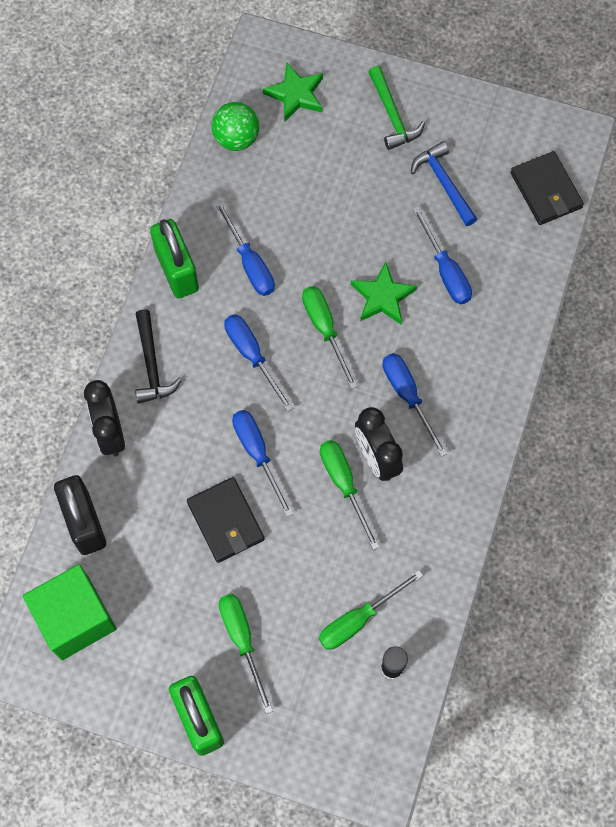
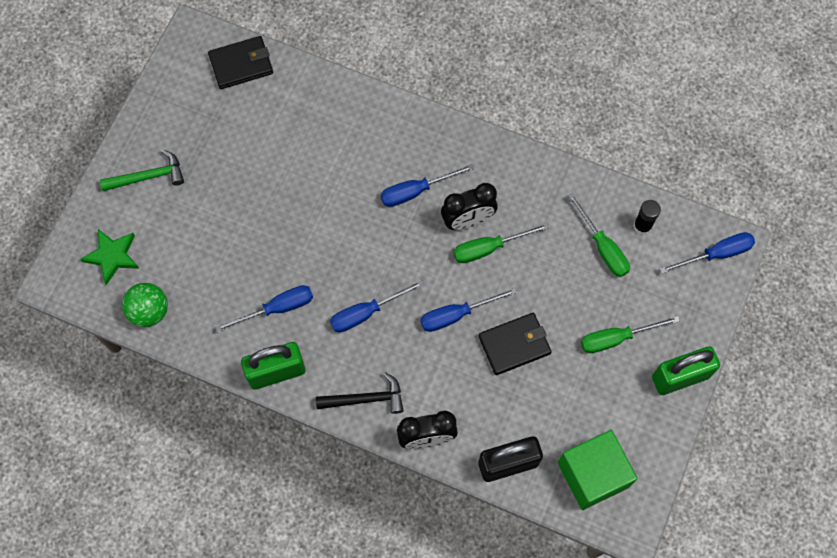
camera: 85 degrees left, 0 degrees up
green screwdriver [302,286,357,389] -> none
green star [351,262,417,324] -> none
blue hammer [411,142,477,226] -> none
blue screwdriver [412,207,472,304] -> blue screwdriver moved to [660,232,755,274]

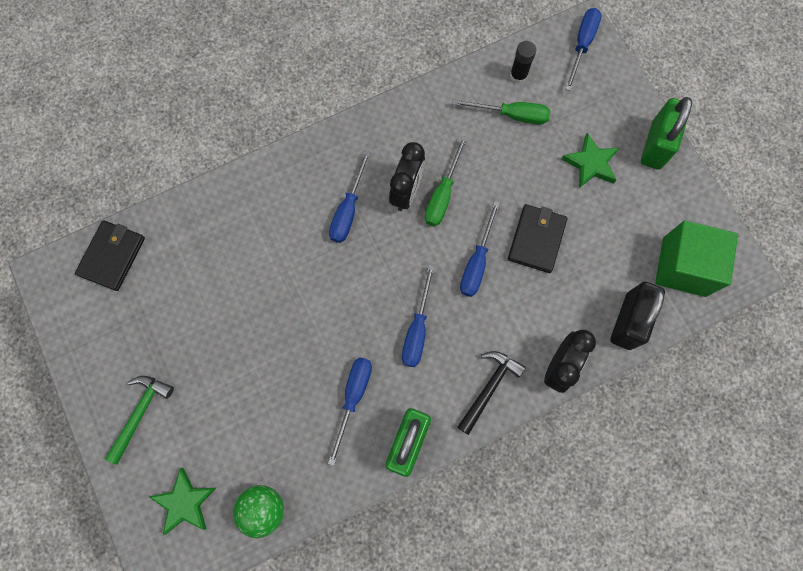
camera: 50 degrees left, 5 degrees up
green screwdriver [581,316,680,353] -> green star [562,133,619,188]

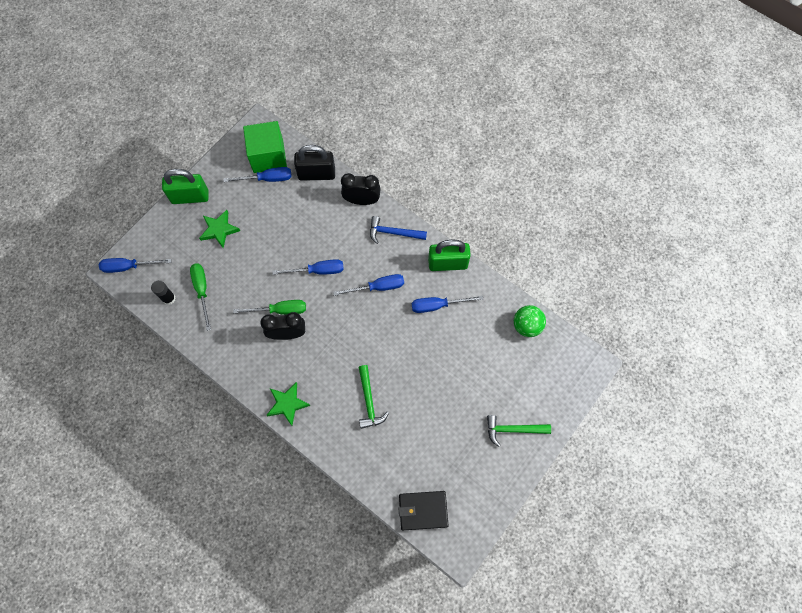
camera: 115 degrees left, 5 degrees down
green star [150,468,216,535] -> green star moved to [267,382,310,426]
blue screwdriver [329,150,371,243] -> blue screwdriver moved to [223,167,292,182]
black hammer [457,351,526,435] -> blue hammer [370,216,427,244]
black wallet [508,204,567,273] -> none
none -> green hammer [359,365,389,429]

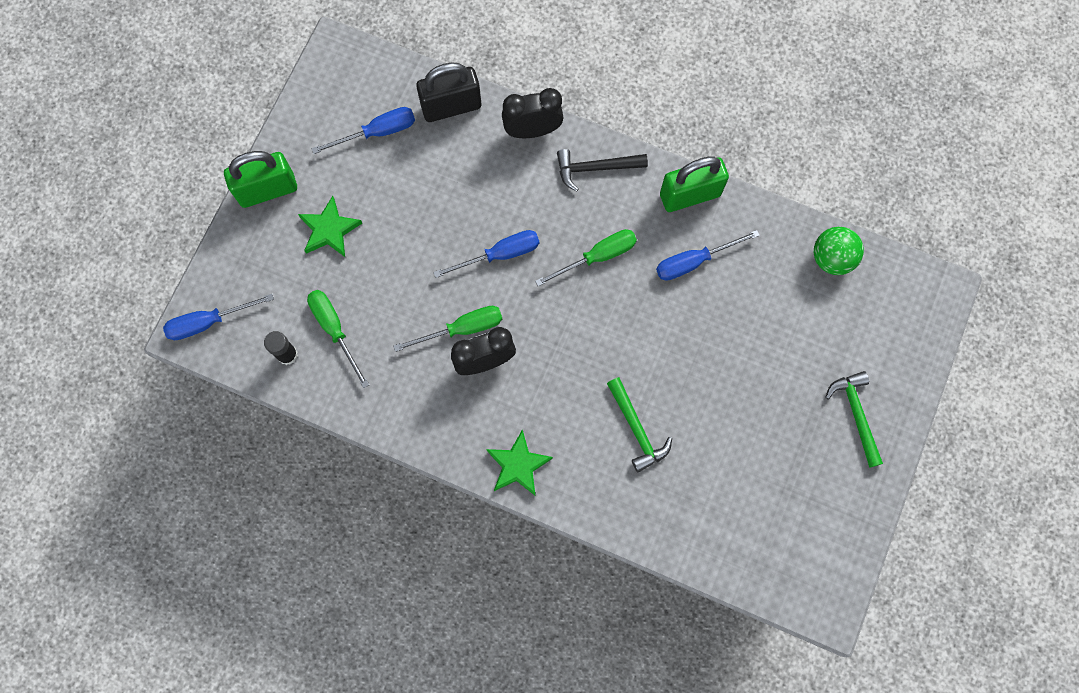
camera: 15 degrees left, 5 degrees up
green cube [243,121,287,173] -> none
blue screwdriver [333,274,404,296] -> green screwdriver [535,229,637,286]
blue hammer [370,216,427,244] -> black hammer [557,149,648,192]
black wallet [399,491,449,530] -> none
green hammer [487,415,551,447] -> green hammer turned 90 degrees clockwise [825,371,883,468]

